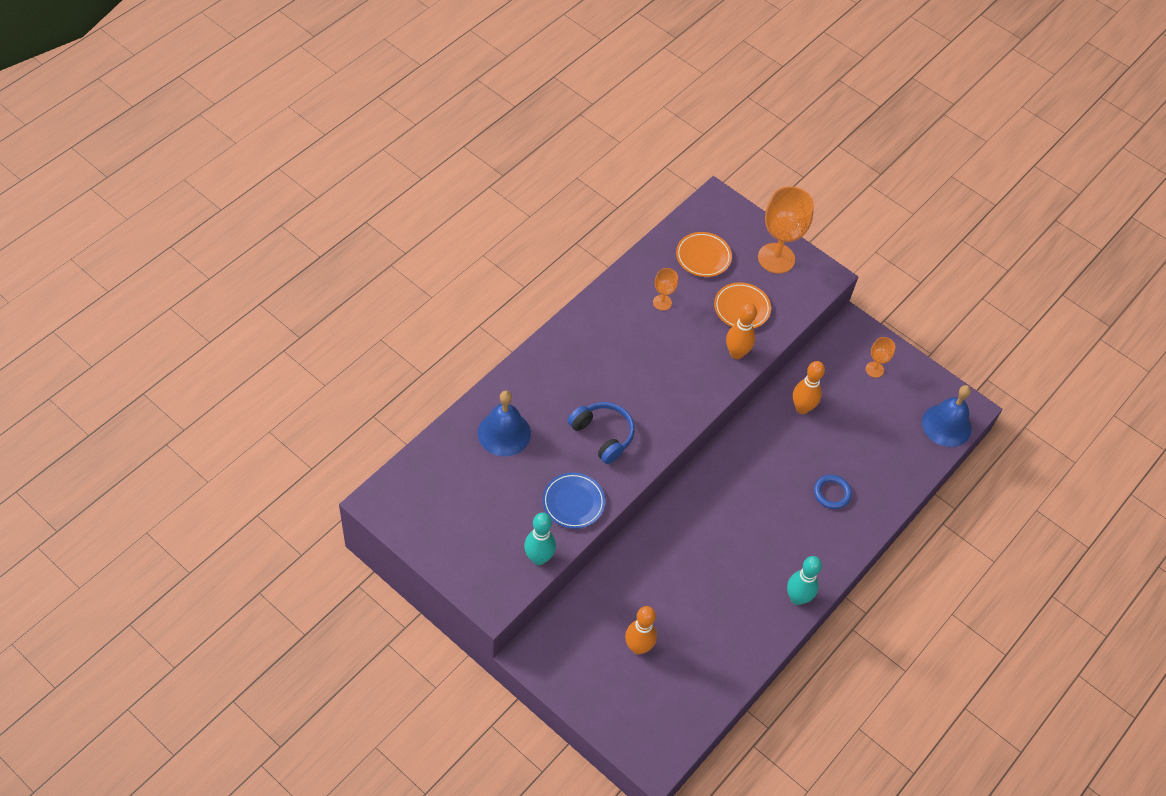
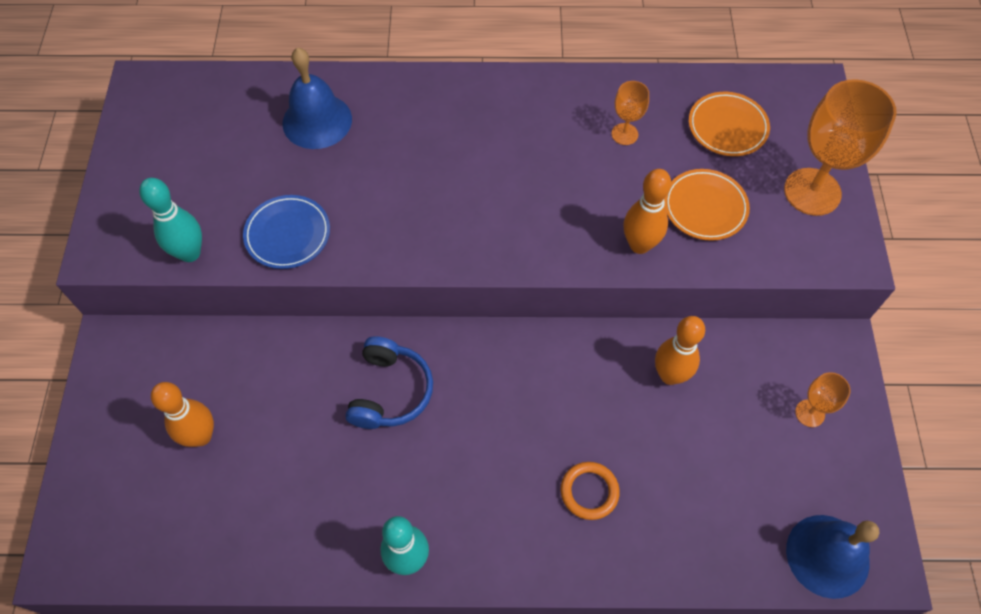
camera: 55 degrees right, 5 degrees up
blue headphones [568,402,635,464] -> blue headphones moved to [345,336,433,429]
blue ring [814,475,852,509] -> orange ring [561,462,620,520]

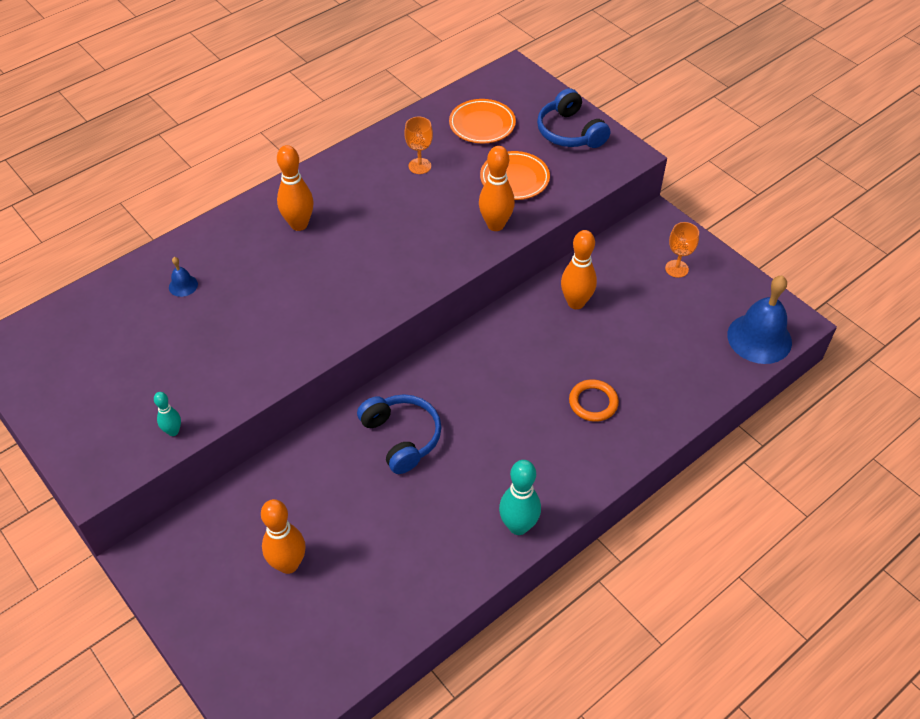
camera: 40 degrees left, 10 degrees down
turquoise bowling pin [139,178,202,262] -> turquoise bowling pin [154,392,181,436], size x0.55
blue plate [243,195,330,269] -> none
blue bell [282,47,352,149] -> blue bell [169,257,198,297], size x0.44
orange goblet [784,79,897,216] -> blue headphones [537,88,610,148]
none -> orange bowling pin [277,145,314,231]

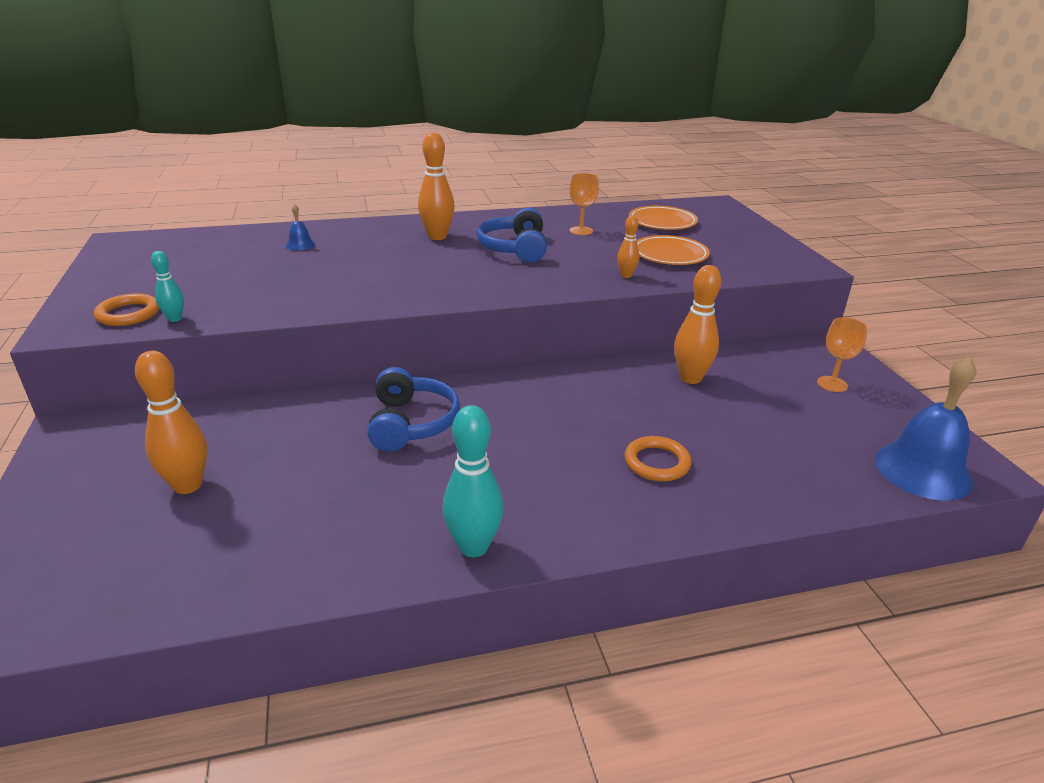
camera: 25 degrees right, 20 degrees down
orange bowling pin [479,146,515,231] -> orange bowling pin [617,215,639,278], size x0.55
blue headphones [537,88,610,148] -> blue headphones moved to [477,208,547,262]
none -> orange ring [94,293,160,326]

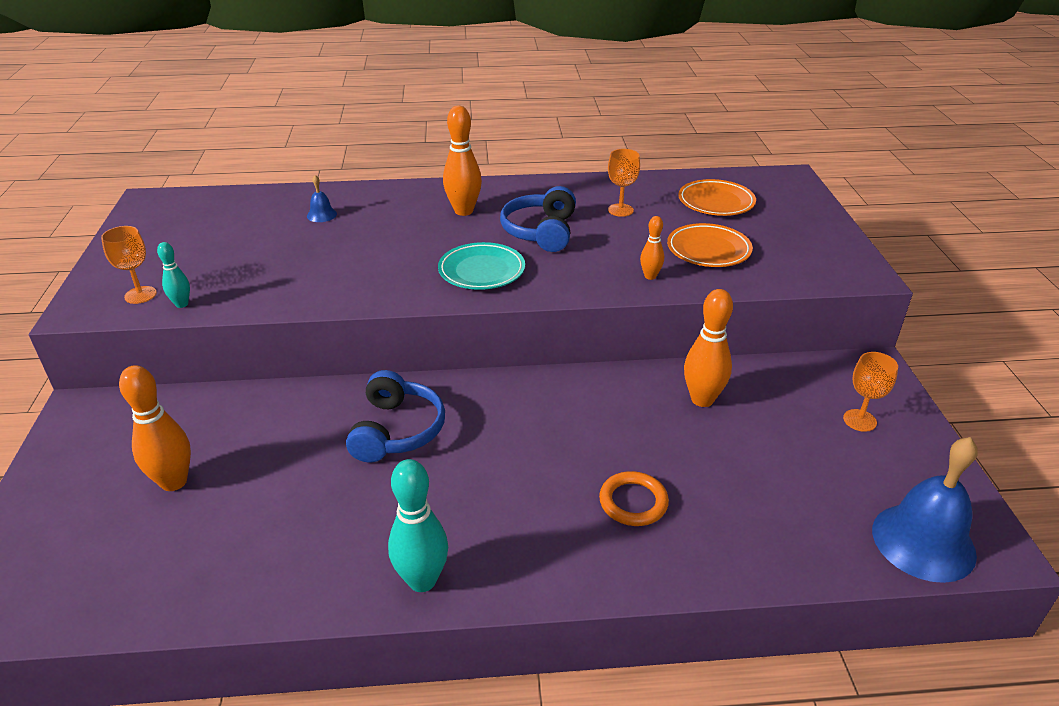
camera: 10 degrees right, 5 degrees up
orange ring [94,293,160,326] -> orange goblet [101,226,157,304]
none -> turquoise plate [438,242,525,290]

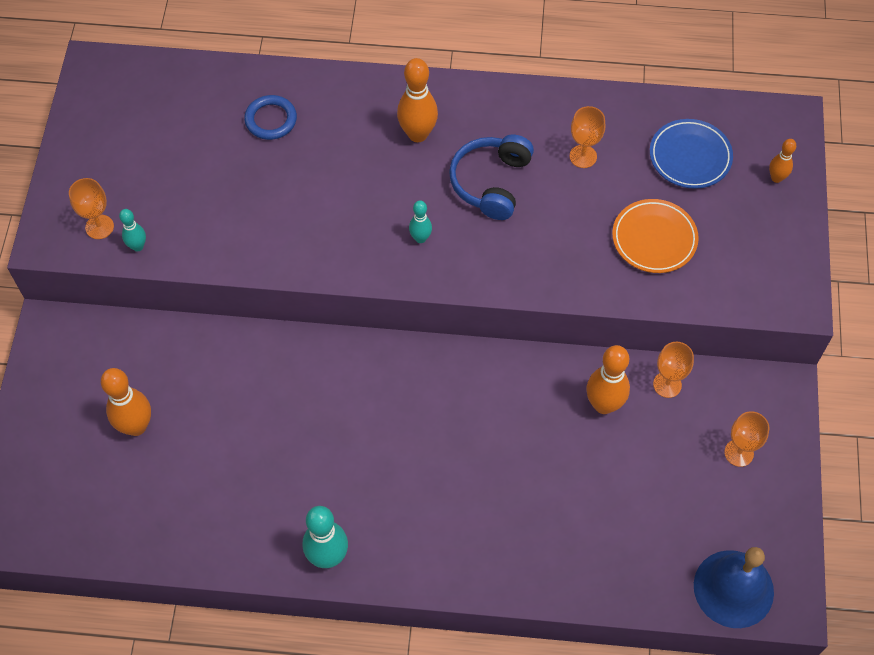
camera: 10 degrees right, 25 degrees up
blue bell [307,175,337,222] -> blue ring [244,95,297,140]
blue headphones [346,370,445,463] -> none
turquoise plate [438,242,525,290] -> turquoise bowling pin [409,200,432,243]
orange ring [599,471,669,526] -> none
orange bowling pin [640,216,664,280] -> orange bowling pin moved to [769,139,796,183]
orange plate [678,179,756,216] -> blue plate [650,119,733,189]
none -> orange goblet [653,342,694,398]

